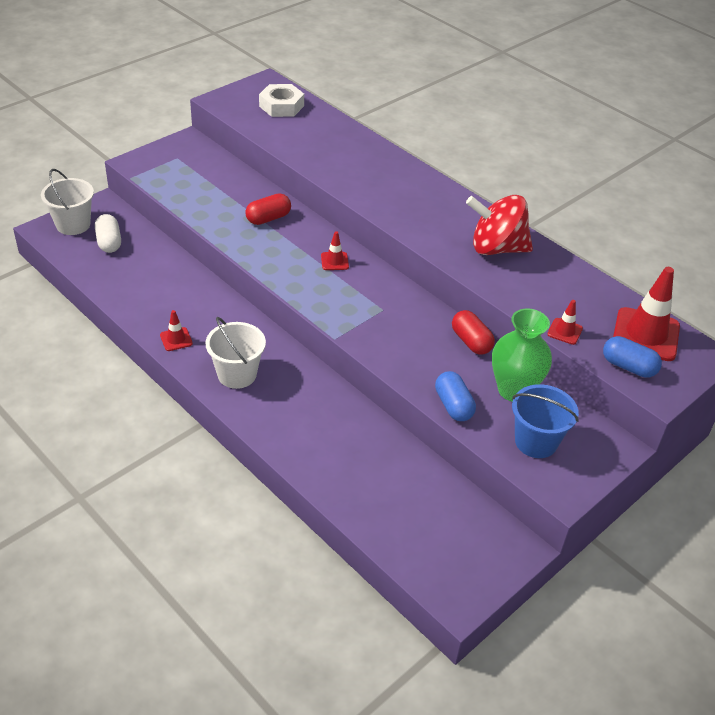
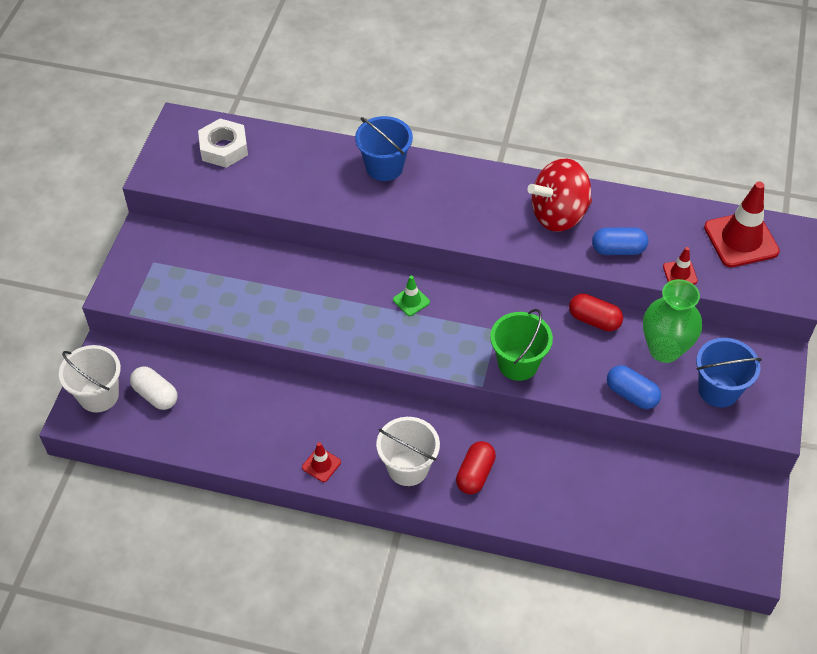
camera: 30 degrees left, 10 degrees up
red capsule [245,193,291,225] -> red capsule moved to [456,441,496,494]
red traffic cone [321,231,349,270] -> green traffic cone [393,276,430,316]
blue capsule [603,336,662,378] -> blue capsule moved to [592,227,648,255]
none -> blue bucket [355,116,413,181]
none -> green bucket [490,309,553,381]

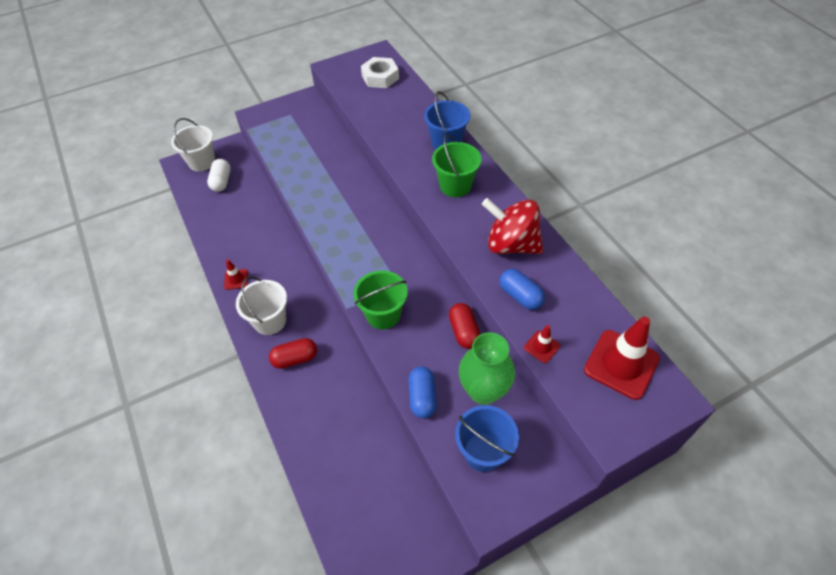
camera: 50 degrees right, 0 degrees up
green traffic cone [393,276,430,316] -> none
none -> green bucket [432,134,481,197]

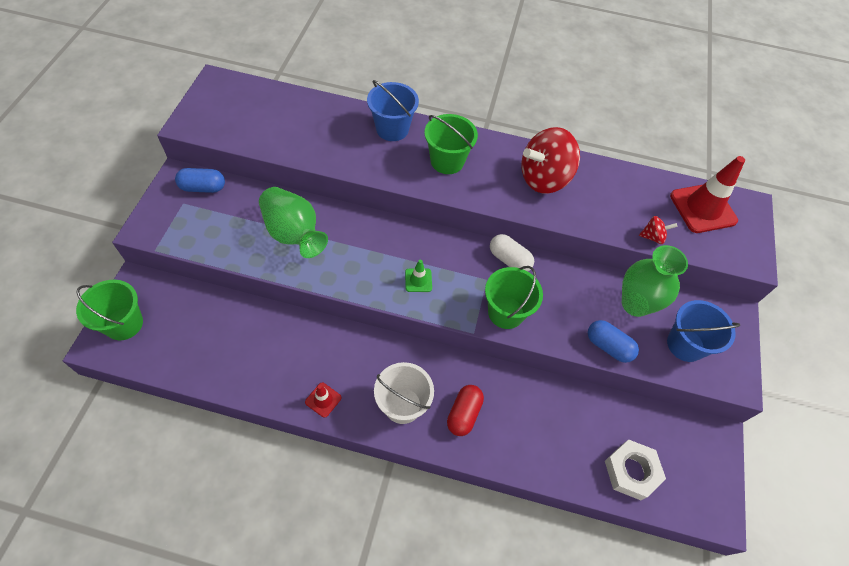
camera: 55 degrees left, 5 degrees up
white bucket [171,118,215,172] -> green bucket [76,280,143,340]
white capsule [207,159,231,192] -> white capsule moved to [490,234,534,271]
white nut [361,57,399,88] -> white nut moved to [605,440,666,500]
red capsule [449,303,480,349] -> none
blue capsule [500,269,545,310] -> blue capsule moved to [175,168,225,193]
red traffic cone [524,325,561,363] -> red spinning top [639,216,677,244]
none -> green vase [259,187,328,258]
none -> green traffic cone [405,260,432,292]

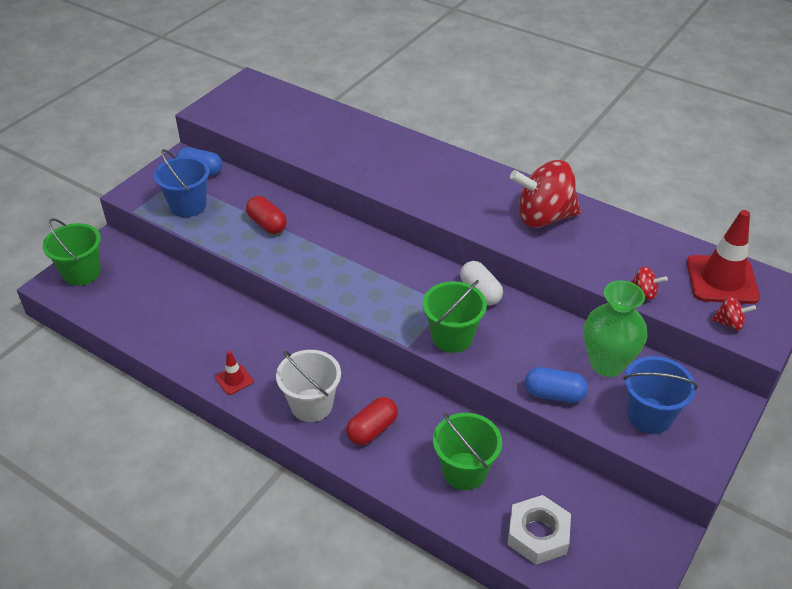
camera: 25 degrees right, 15 degrees down
green vase [259,187,328,258] -> red capsule [246,196,287,234]
blue bucket [367,80,419,141] -> blue bucket moved to [154,149,210,217]
green traffic cone [405,260,432,292] -> none
green bucket [424,114,478,174] -> green bucket moved to [433,412,502,490]
blue capsule [588,320,639,363] -> blue capsule turned 45 degrees counterclockwise [525,367,588,403]
none -> red spinning top [712,296,756,330]

